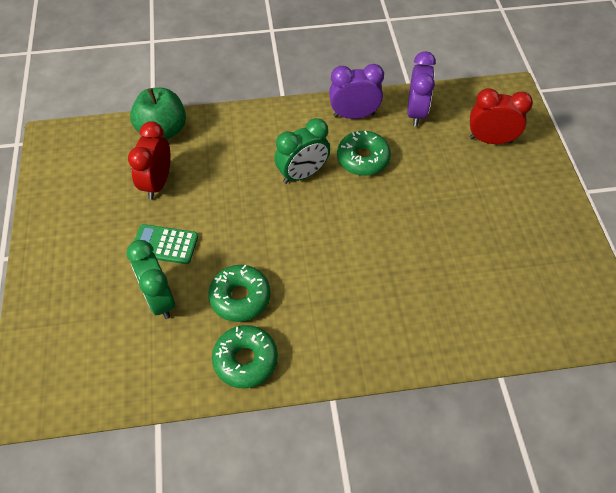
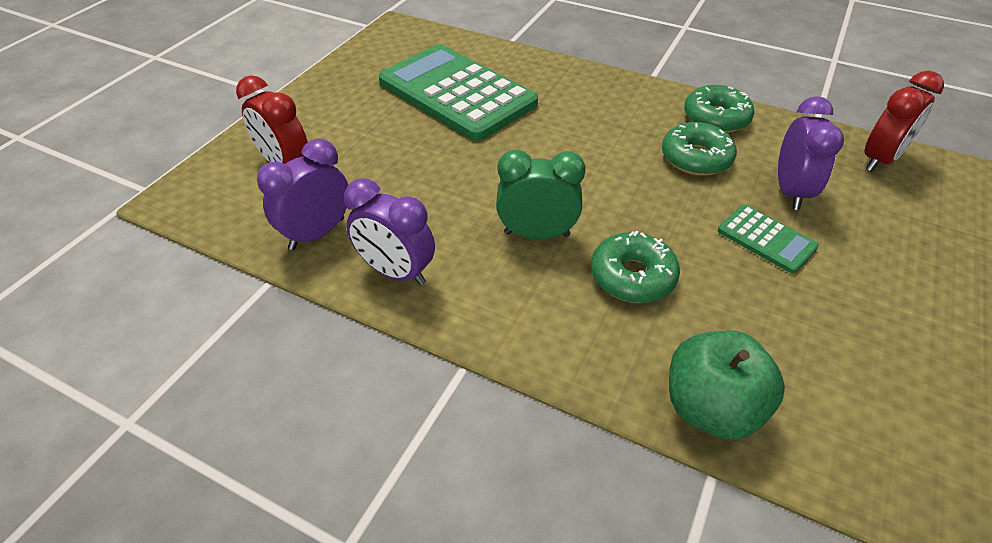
camera: 145 degrees left, 10 degrees down
green clock [127,240,175,319] -> purple clock [778,96,844,210]
red clock [128,121,171,200] -> red clock moved to [864,71,944,172]
green donut [337,131,391,176] -> green donut moved to [591,231,680,303]
none -> green calculator [379,44,538,141]

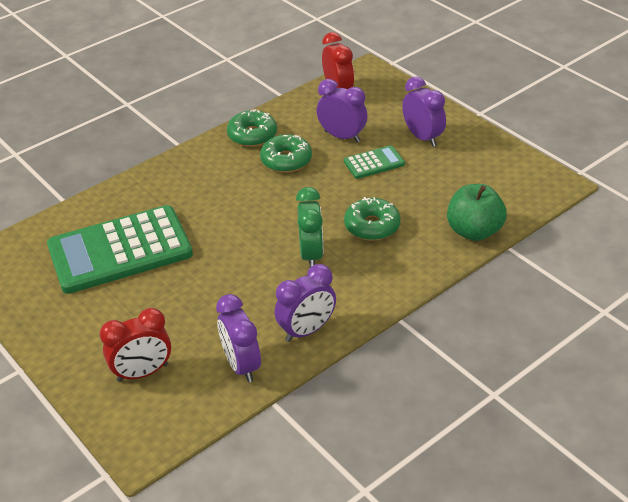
camera: 65 degrees left, 5 degrees down
green clock [496,149,586,239] -> green clock turned 150 degrees clockwise [296,187,323,267]
none -> purple clock [402,77,446,147]

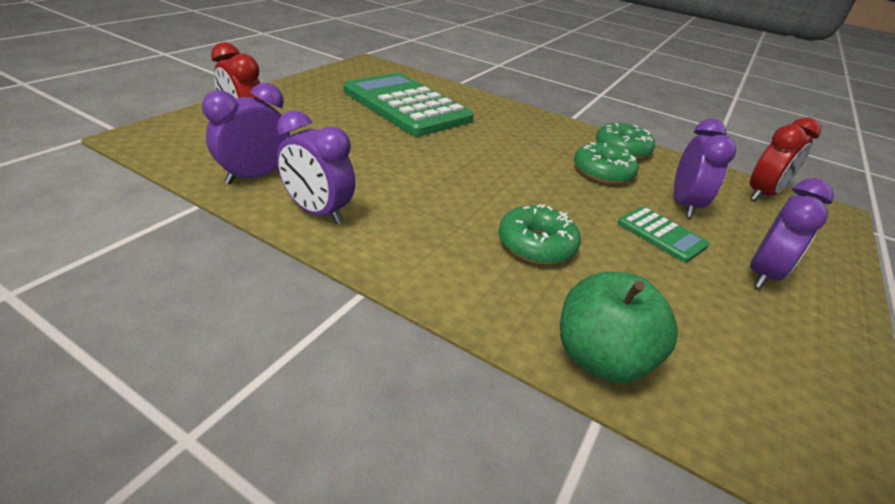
camera: 65 degrees right, 5 degrees down
green clock [296,187,323,267] -> none

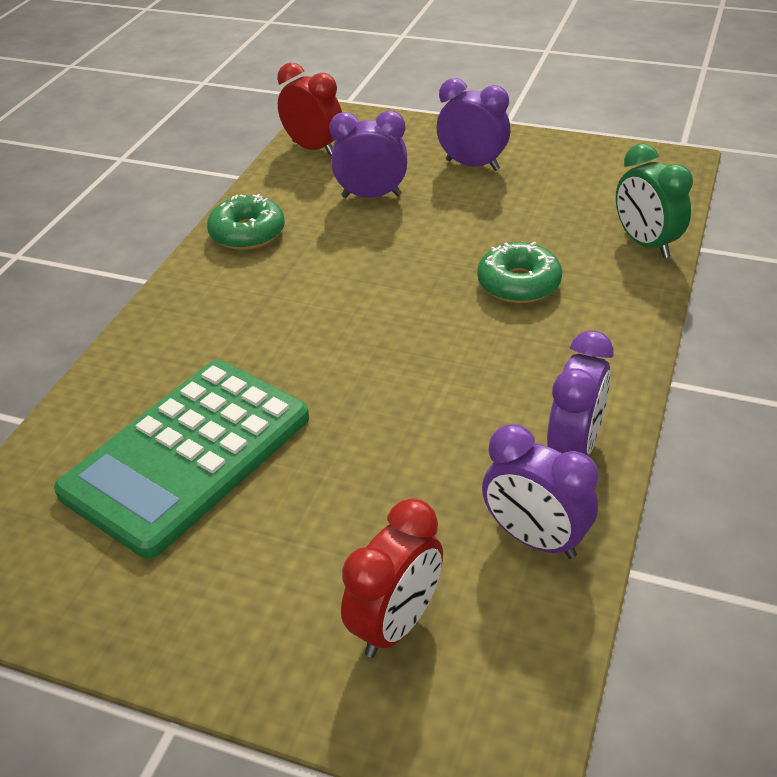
camera: 95 degrees left, 5 degrees up
green apple [560,272,678,383] -> green clock [616,144,693,258]
green donut [574,142,639,184] -> none
green calculator [618,207,709,262] -> none

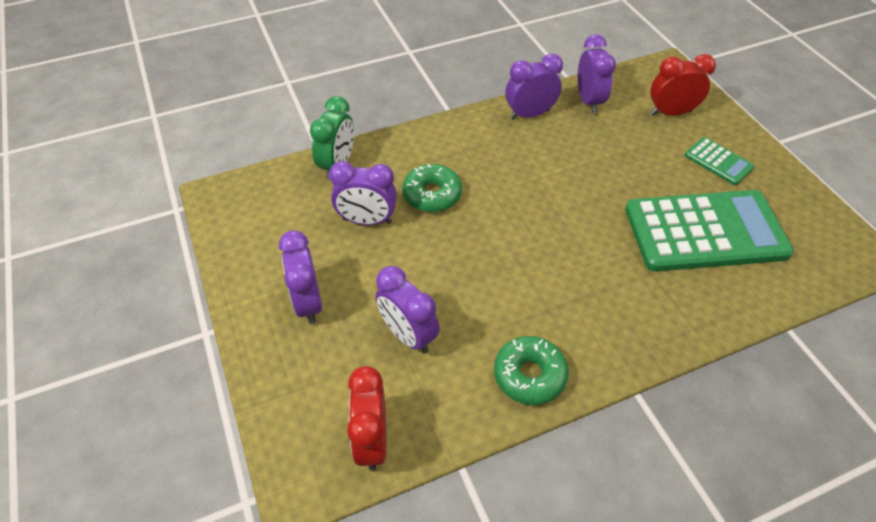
camera: 135 degrees left, 10 degrees up
none -> purple clock [329,161,397,225]
none -> green calculator [685,137,755,185]

